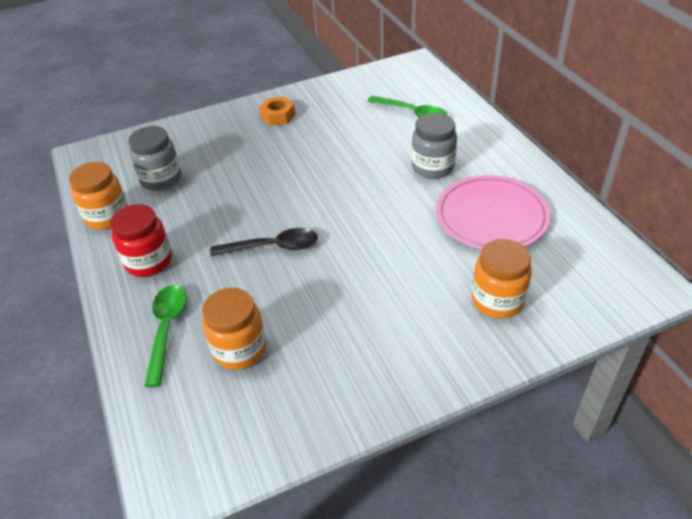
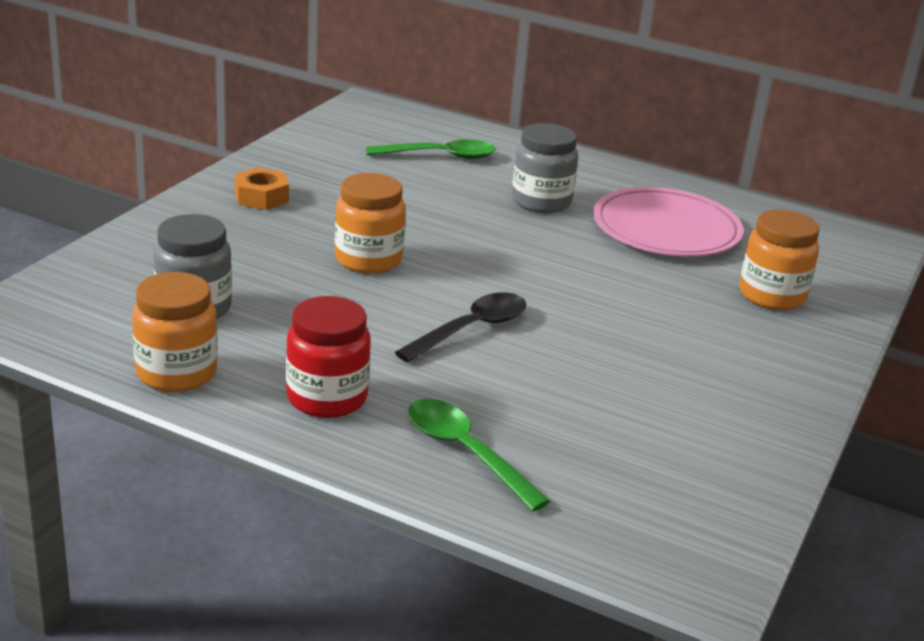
camera: 45 degrees left, 15 degrees down
orange jar [202,288,266,370] -> orange jar moved to [335,173,406,274]

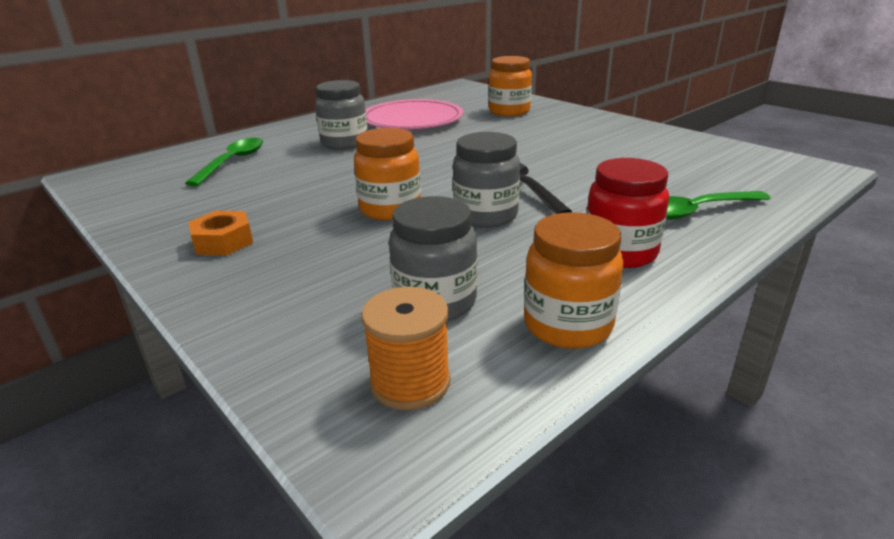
camera: 65 degrees left, 0 degrees up
none -> orange spool [361,287,451,410]
none -> grey jar [453,132,520,228]

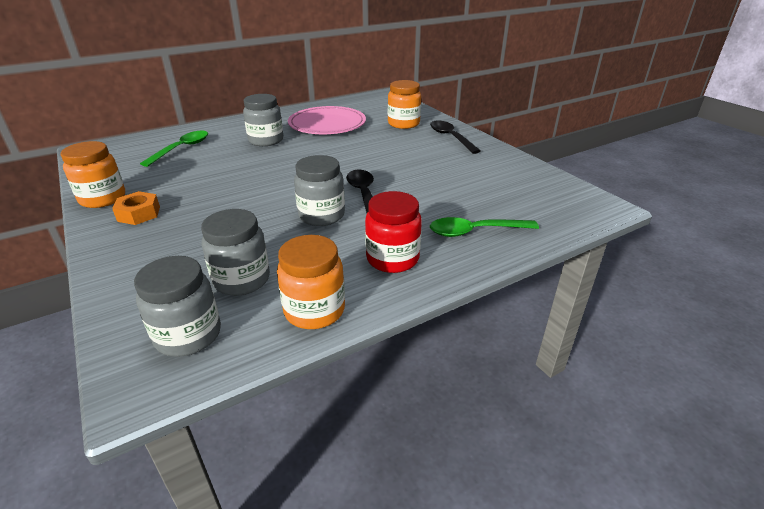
camera: 10 degrees right, 5 degrees up
orange jar [354,128,421,220] -> orange jar moved to [61,141,125,208]
orange spool [361,287,451,410] -> grey jar [134,256,221,357]
none -> black spoon [430,121,481,154]

